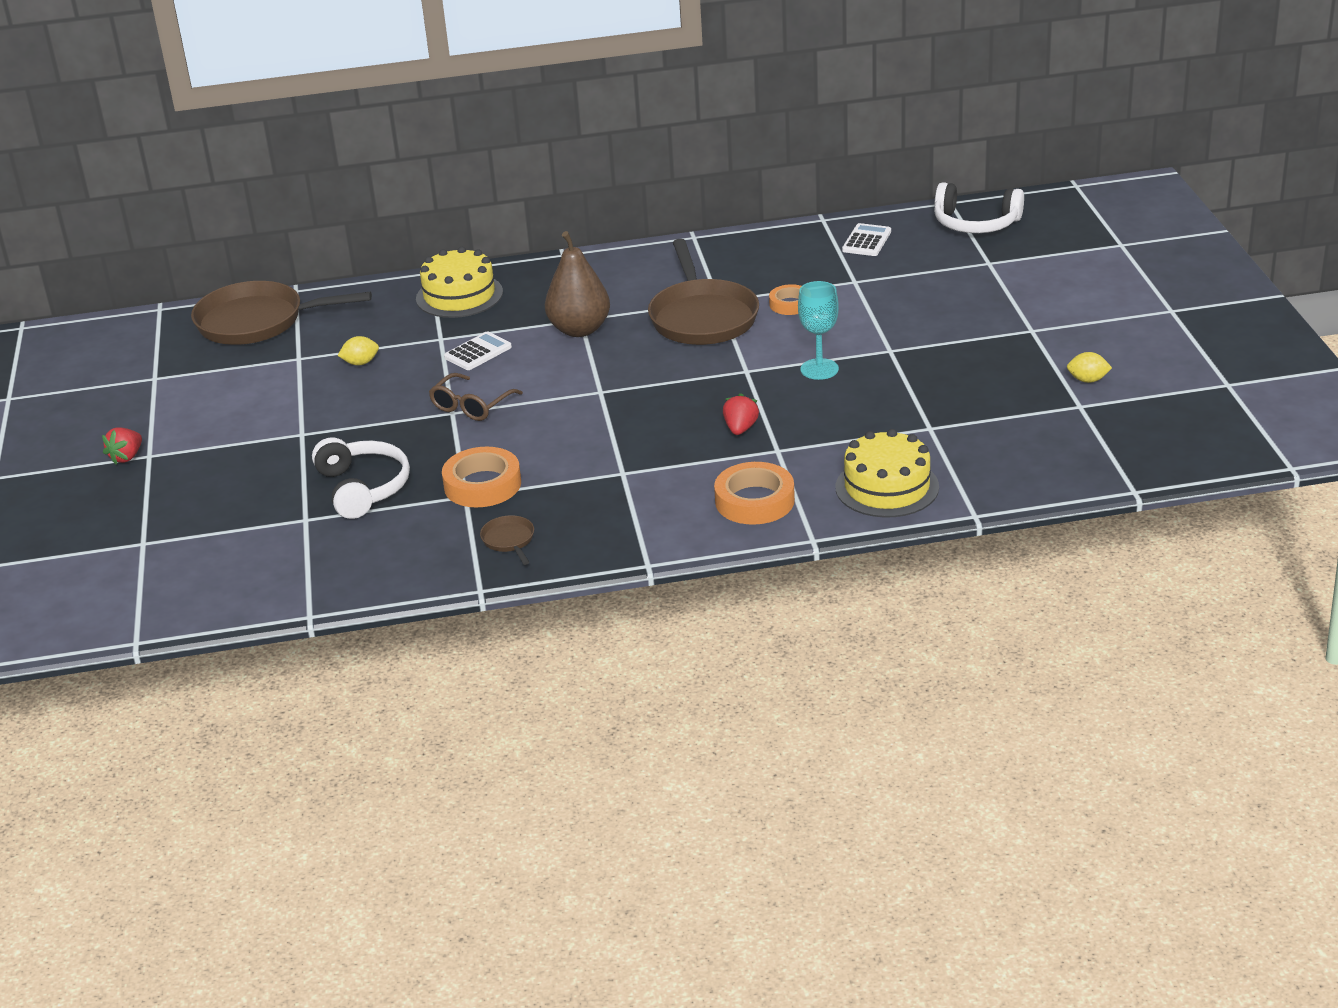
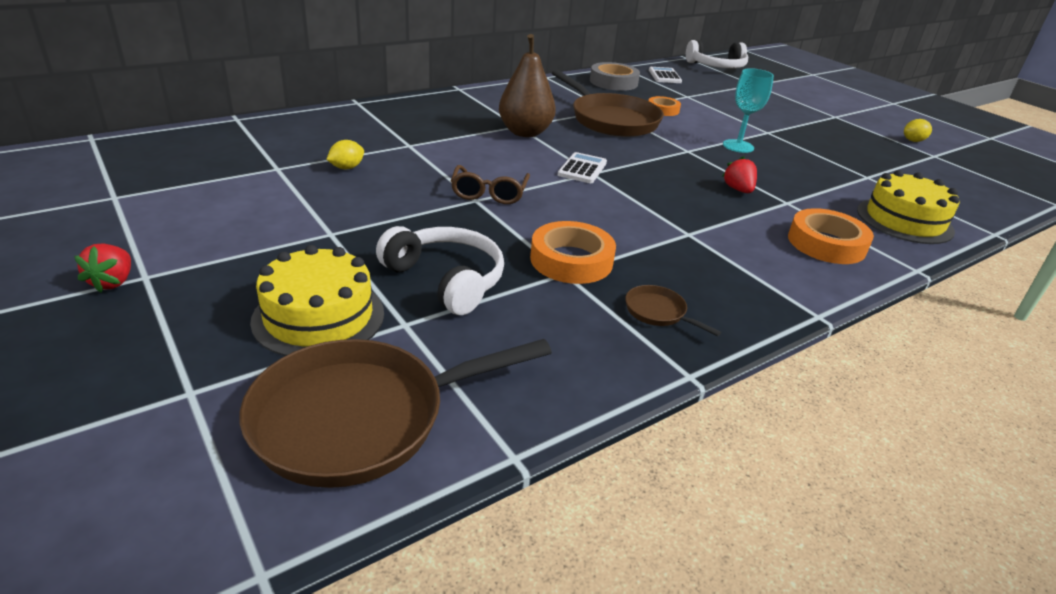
camera: 30 degrees left, 0 degrees up
brown pan [191,281,372,345] -> brown pan moved to [240,339,552,488]
yellow cake [416,247,503,318] -> yellow cake moved to [250,245,384,356]
white calculator [444,332,512,370] -> white calculator moved to [558,152,607,183]
none -> grey tape [590,62,640,91]

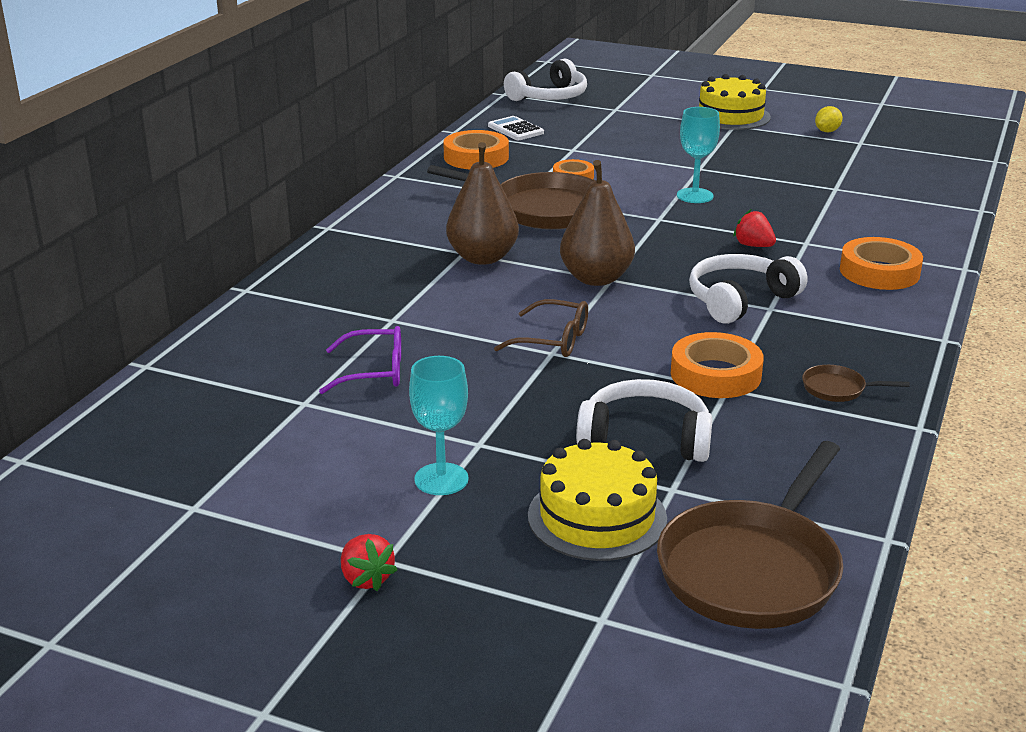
camera: 30 degrees left, 5 degrees down
yellow lemon [326,140,364,169] -> purple glasses [319,326,401,394]
brown glasses [451,165,530,204] -> brown glasses turned 45 degrees counterclockwise [494,299,588,357]
white calculator [558,152,607,183] -> brown pear [560,160,635,286]
grey tape [590,62,640,91] -> orange tape [443,130,509,169]
yellow cake [857,170,960,244] -> yellow cake moved to [698,74,771,130]
none -> turquoise goblet [409,356,469,495]
none -> white headphones [689,254,808,324]

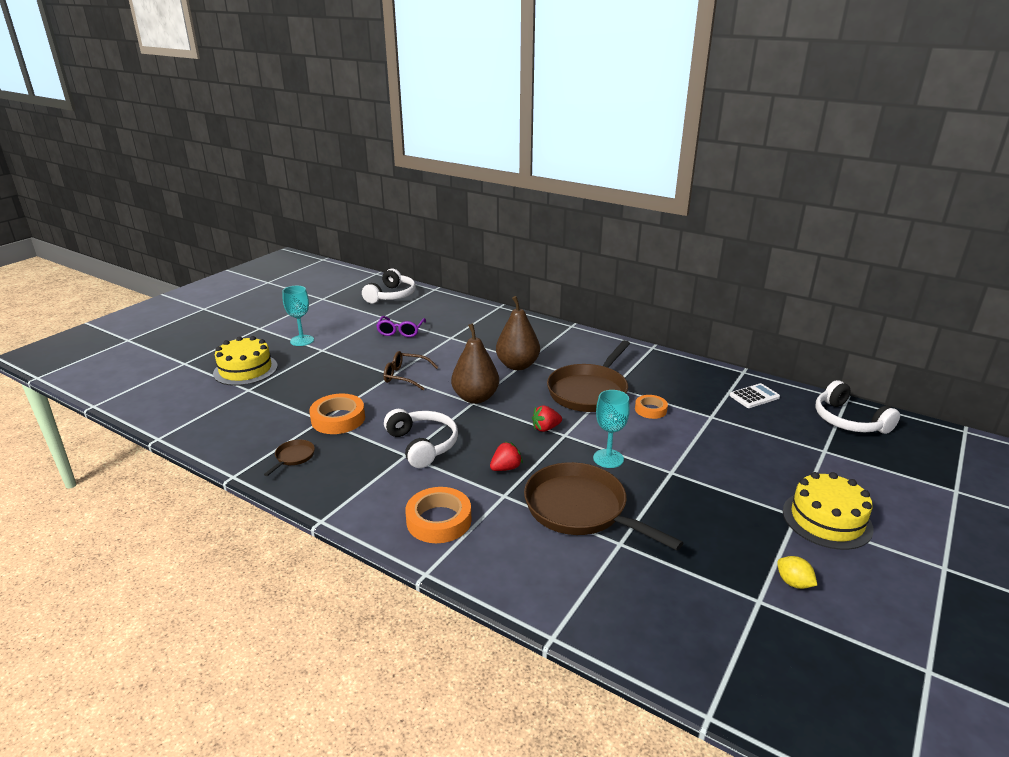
camera: 100 degrees right, 0 degrees up
red strawberry [341,534,397,591] -> red strawberry moved to [532,405,562,432]
orange tape [443,130,509,169] -> none
brown glasses [494,299,588,357] -> brown glasses turned 75 degrees clockwise [384,351,438,390]
white headphones [576,379,713,462] -> white headphones moved to [362,269,416,303]
brown pan [657,441,843,629] -> brown pan moved to [524,462,684,551]

